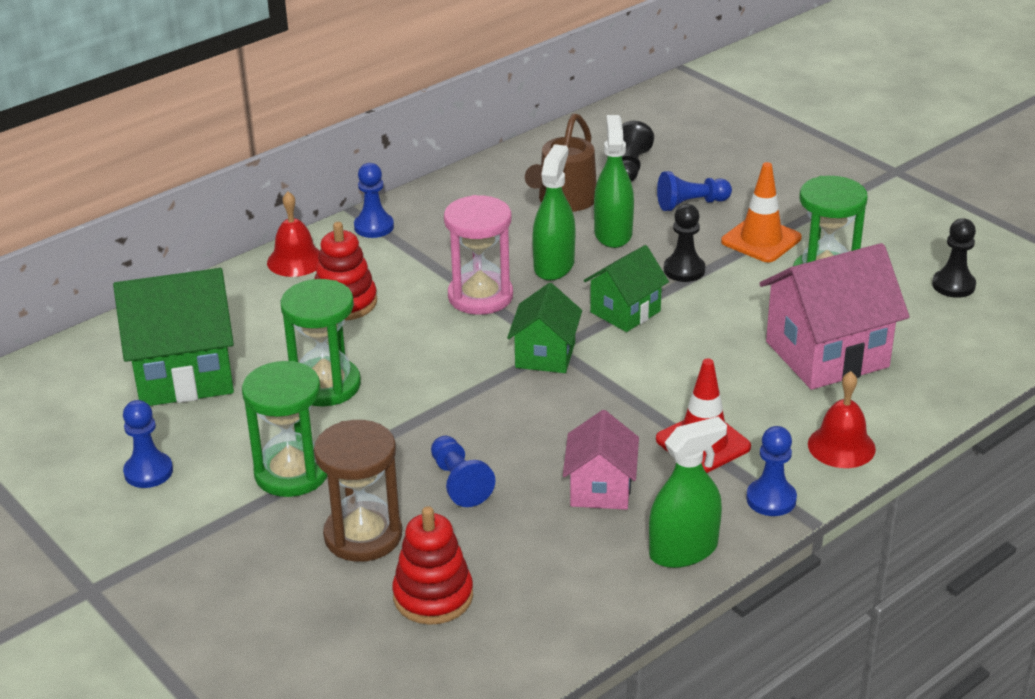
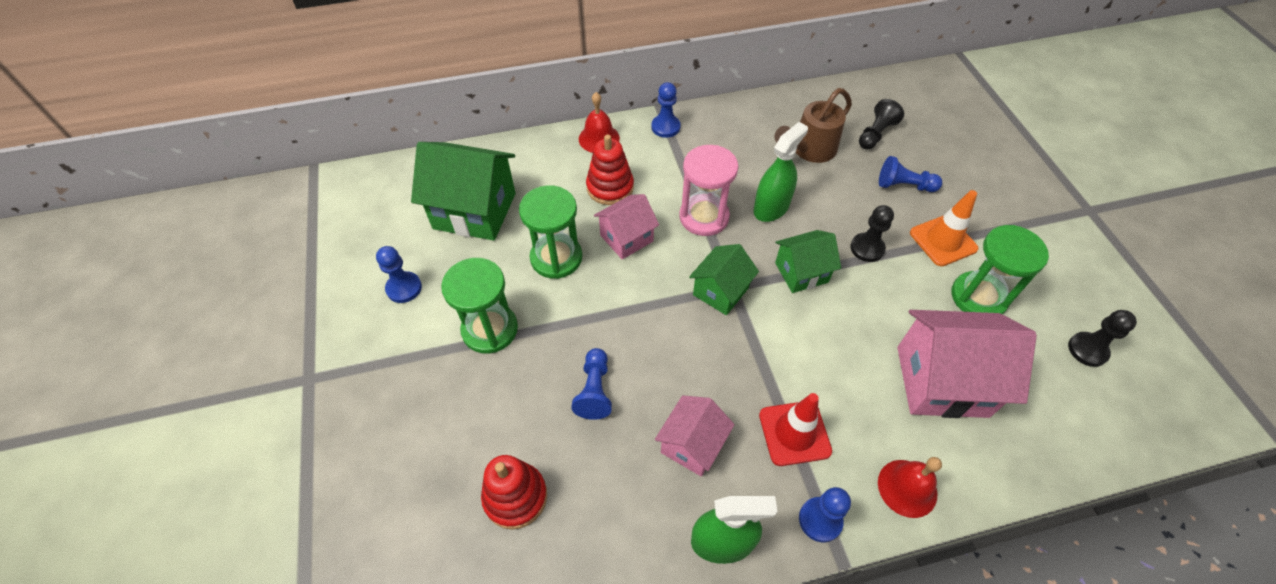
camera: 25 degrees right, 20 degrees up
brown hourglass [314,420,402,562] -> none
green spray bottle [594,115,634,248] -> none
none -> pink house [594,194,659,259]

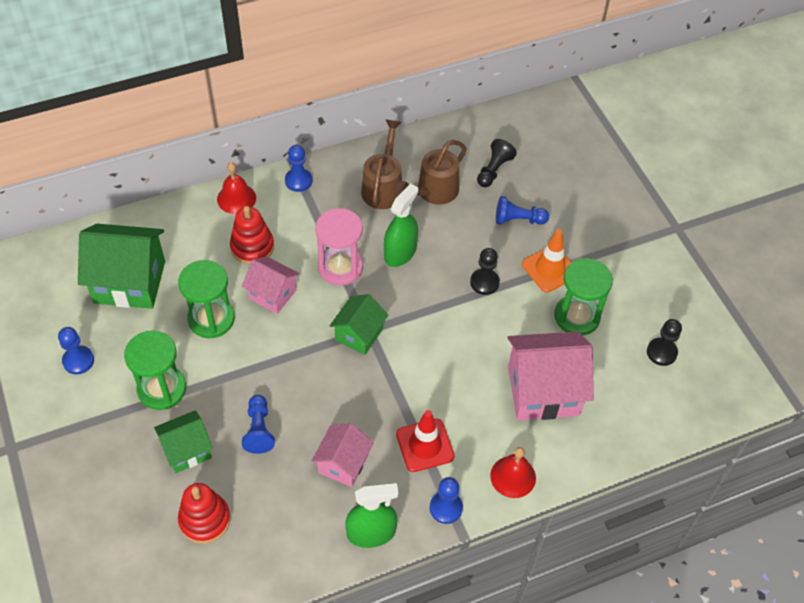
camera: 10 degrees left, 0 degrees up
pink house [594,194,659,259] -> pink house turned 75 degrees clockwise [242,256,300,314]
green house [775,230,841,293] -> green house moved to [154,410,213,473]
none -> brown watering can [361,119,402,209]

